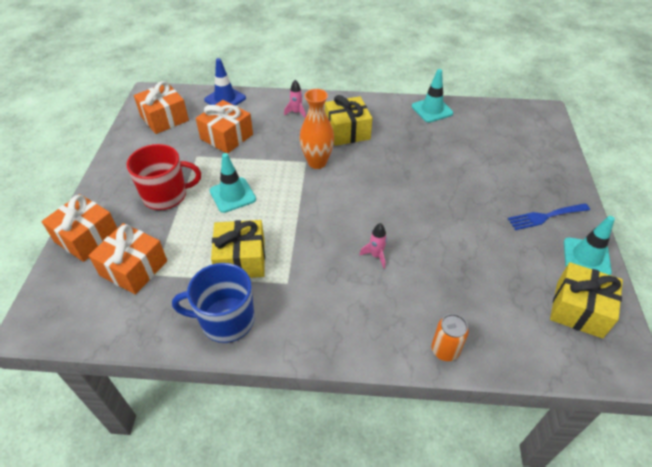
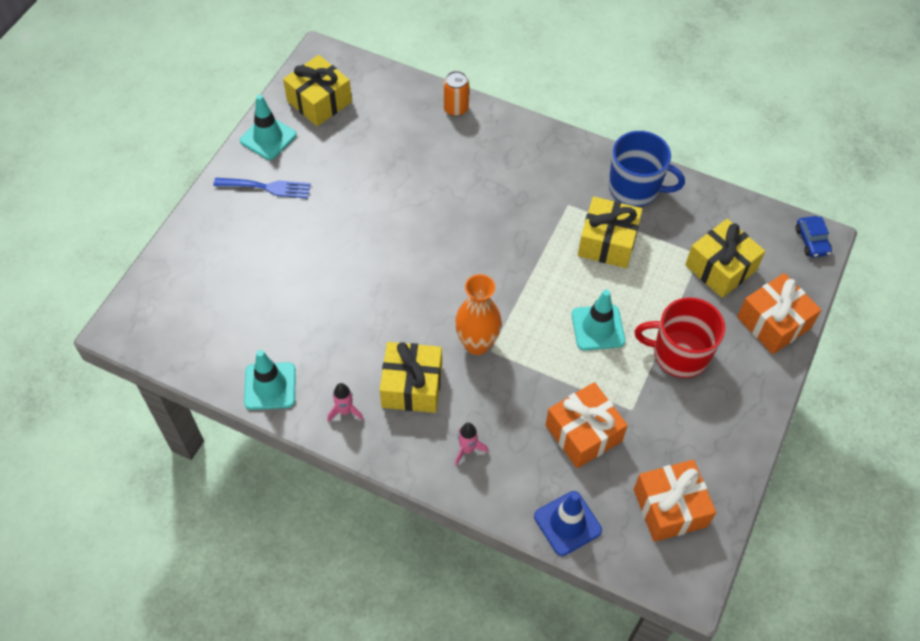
camera: 160 degrees left, 10 degrees up
orange gift [88,223,167,295] -> yellow gift [685,219,765,298]
pink rocket [359,223,387,269] -> pink rocket moved to [327,383,363,422]
none -> blue car [796,216,832,258]

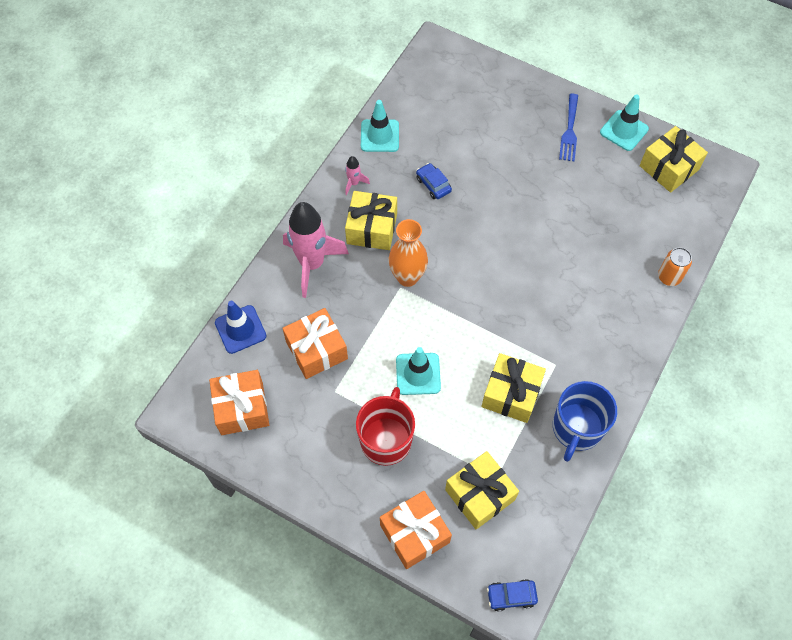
camera: 95 degrees right, 5 degrees up
pink rocket [455,423,488,465] -> pink rocket [283,202,349,298], size x2.33
none -> blue car [416,163,452,199]

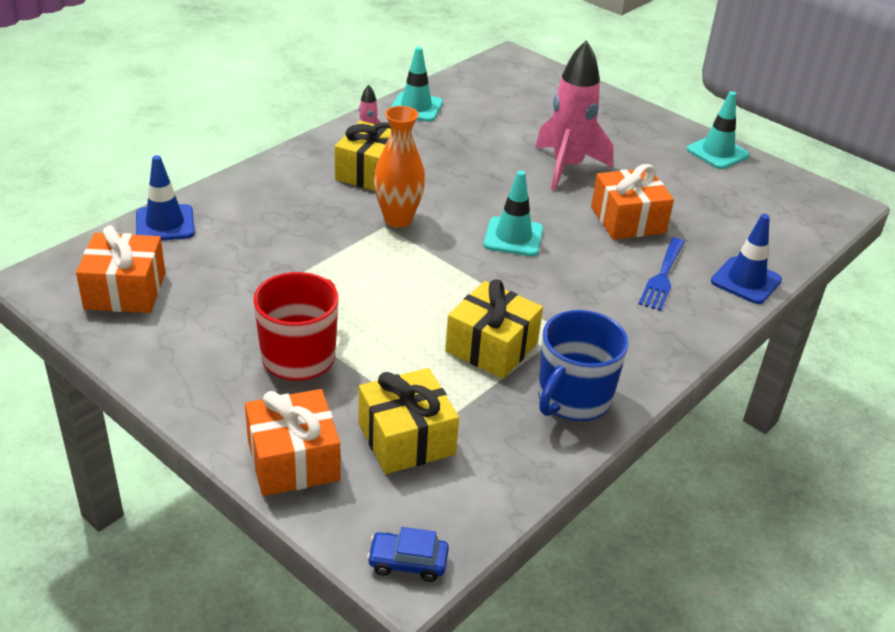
camera: 10 degrees right, 25 degrees down
orange gift [282,308,348,379] -> orange gift moved to [591,164,674,240]
pink rocket [283,202,349,298] -> pink rocket moved to [535,40,614,191]
turquoise traffic cone [396,347,441,395] -> turquoise traffic cone moved to [483,170,543,256]
blue car [416,163,452,199] -> none
blue fork [559,94,578,161] -> blue fork moved to [638,238,684,311]
yellow gift [640,126,708,193] -> none
orange can [658,247,692,286] -> blue traffic cone [711,214,782,304]

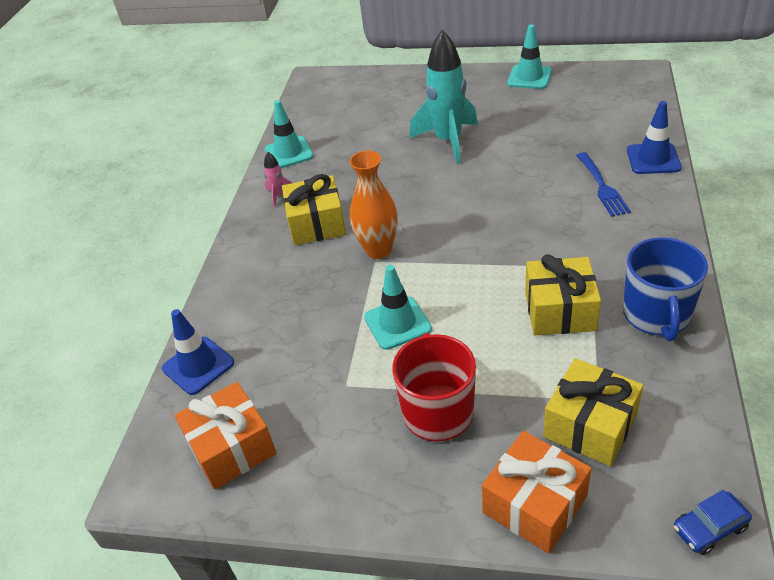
camera: 25 degrees left, 5 degrees up
turquoise traffic cone [483,170,543,256] -> turquoise traffic cone moved to [364,265,432,350]
pink rocket [535,40,614,191] -> turquoise rocket [410,30,478,164]
orange gift [591,164,674,240] -> none

